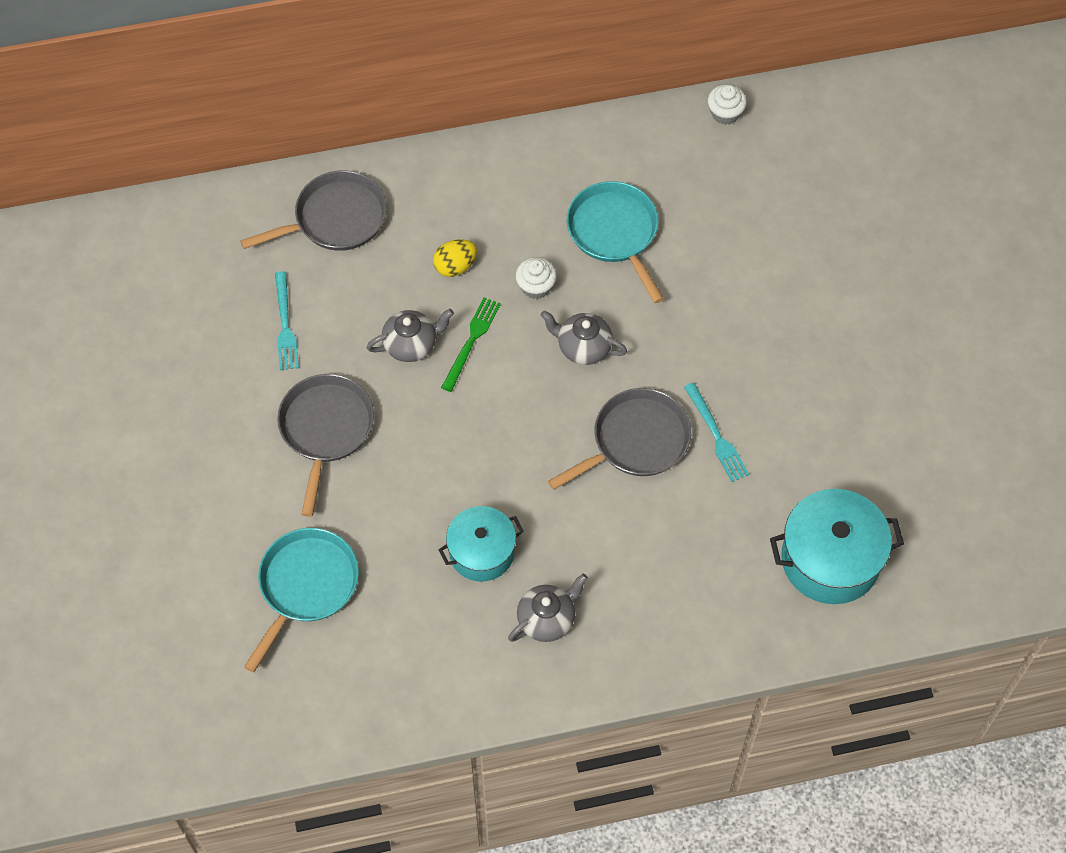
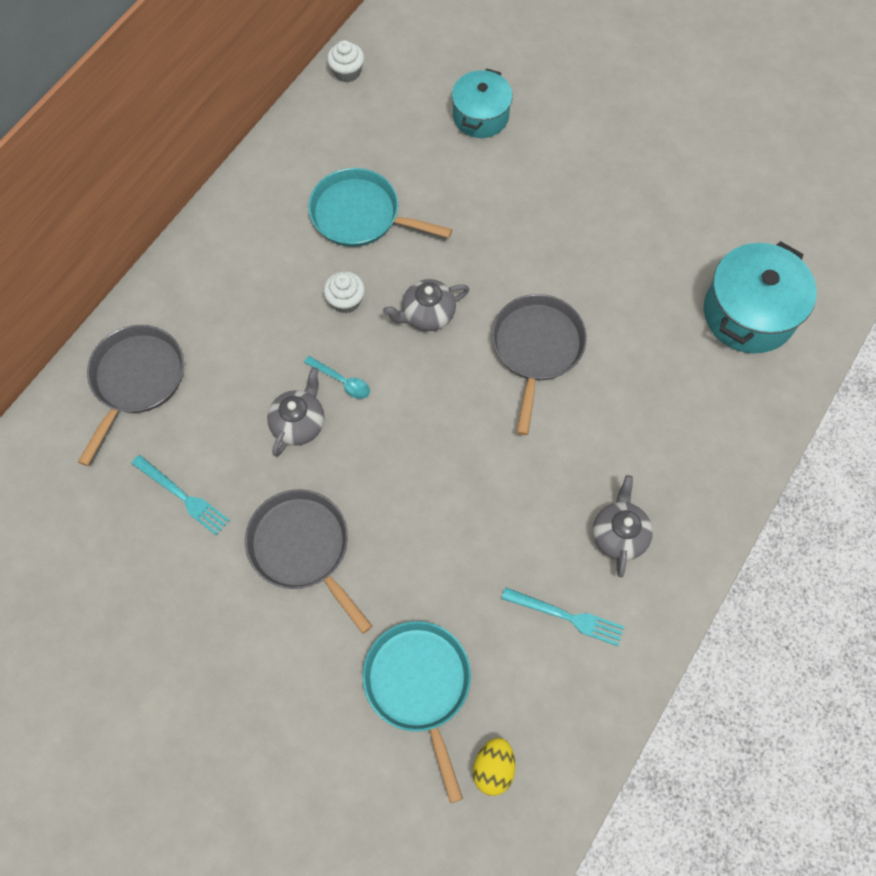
camera: 45 degrees left, 5 degrees up
yellow egg [433,239,477,277] -> yellow egg moved to [473,738,515,796]
turquoise pot [438,506,524,582] -> turquoise pot moved to [452,68,513,138]
green fork [441,297,501,392] -> turquoise spoon [304,356,370,399]
turquoise fork [684,383,749,482] -> turquoise fork moved to [501,587,624,646]

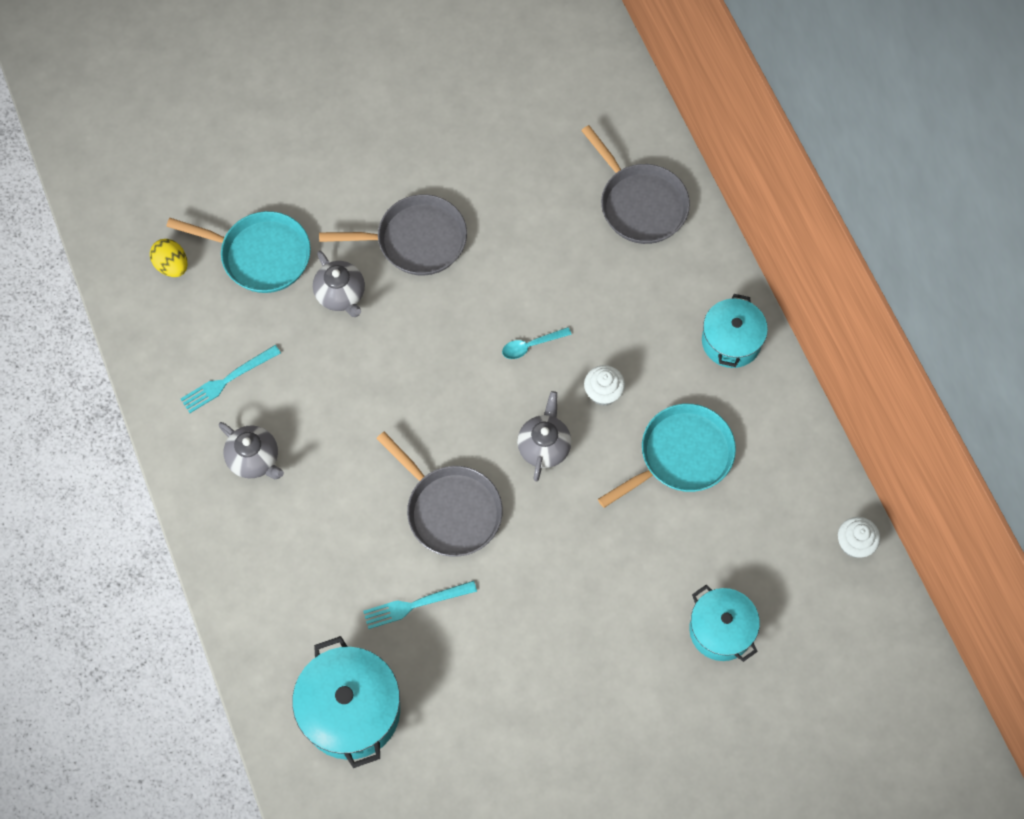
camera: 125 degrees right, 0 degrees up
turquoise fork [131,455,230,536] -> turquoise fork moved to [363,581,477,629]
grey teapot [267,367,324,457] -> grey teapot moved to [313,250,365,317]
none -> turquoise pot [702,294,768,368]

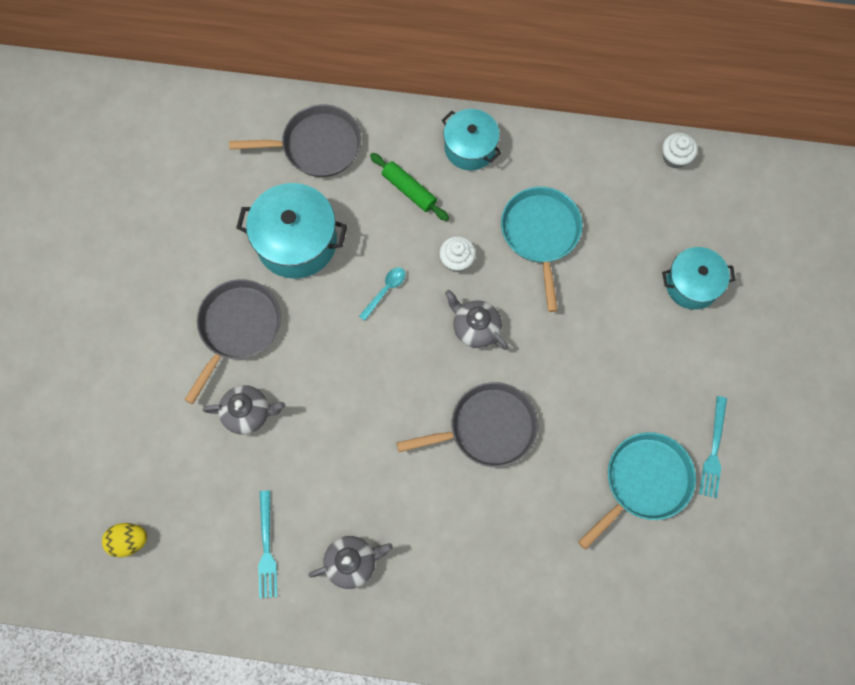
camera: 60 degrees left, 5 degrees up
turquoise pan [166,211,311,293] -> turquoise pan moved to [578,432,696,550]
turquoise pot [292,636,400,768] -> turquoise pot moved to [236,183,347,279]
turquoise fork [363,581,477,629] -> turquoise fork moved to [700,396,727,498]
turquoise spoon [502,327,572,359] -> turquoise spoon turned 150 degrees counterclockwise [359,267,406,321]
none -> green rolling pin [370,153,449,221]

